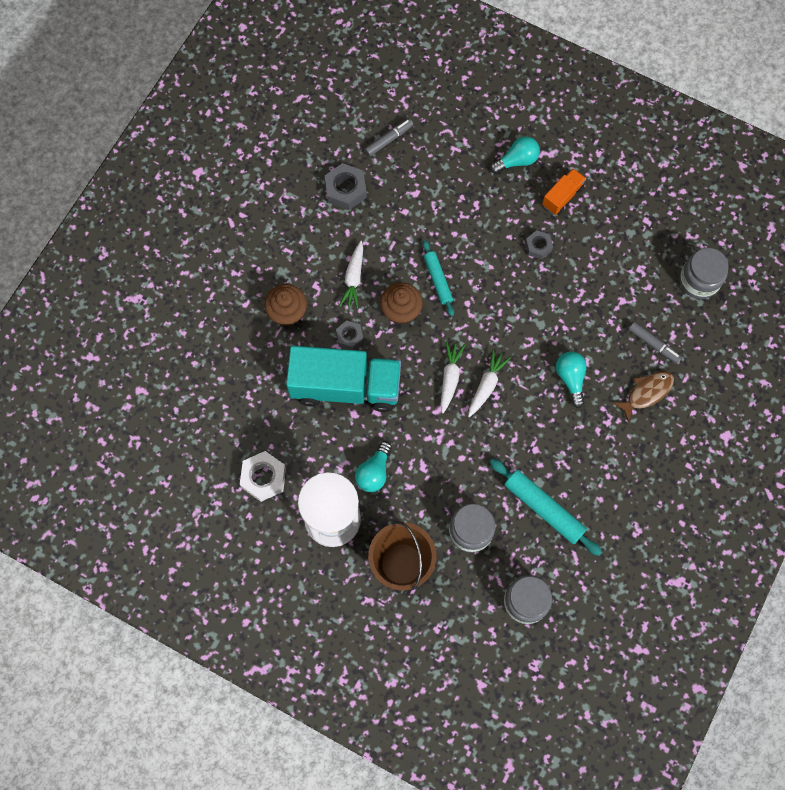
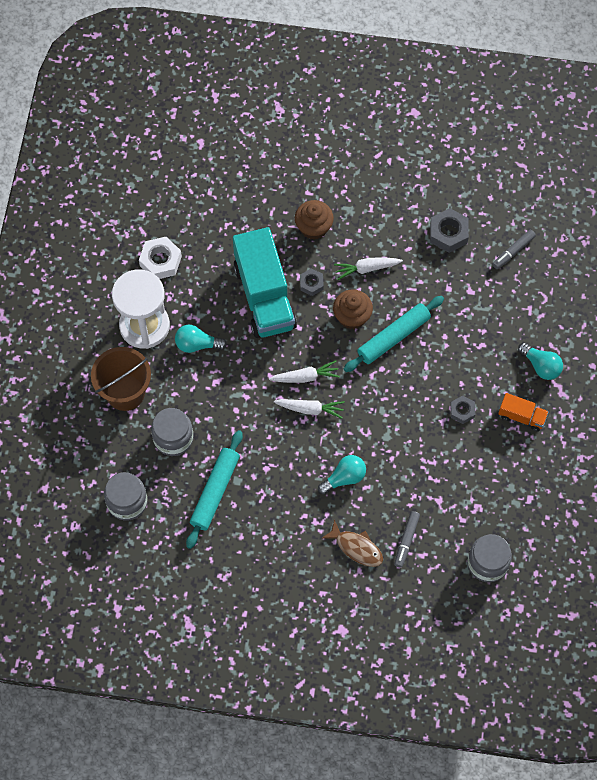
camera: 70 degrees right, 5 degrees down
grey marker [364,118,413,157] -> grey marker turned 105 degrees clockwise [492,230,536,269]
turquoise rolling pin [423,240,454,316] -> turquoise rolling pin [344,296,444,372], size x1.57

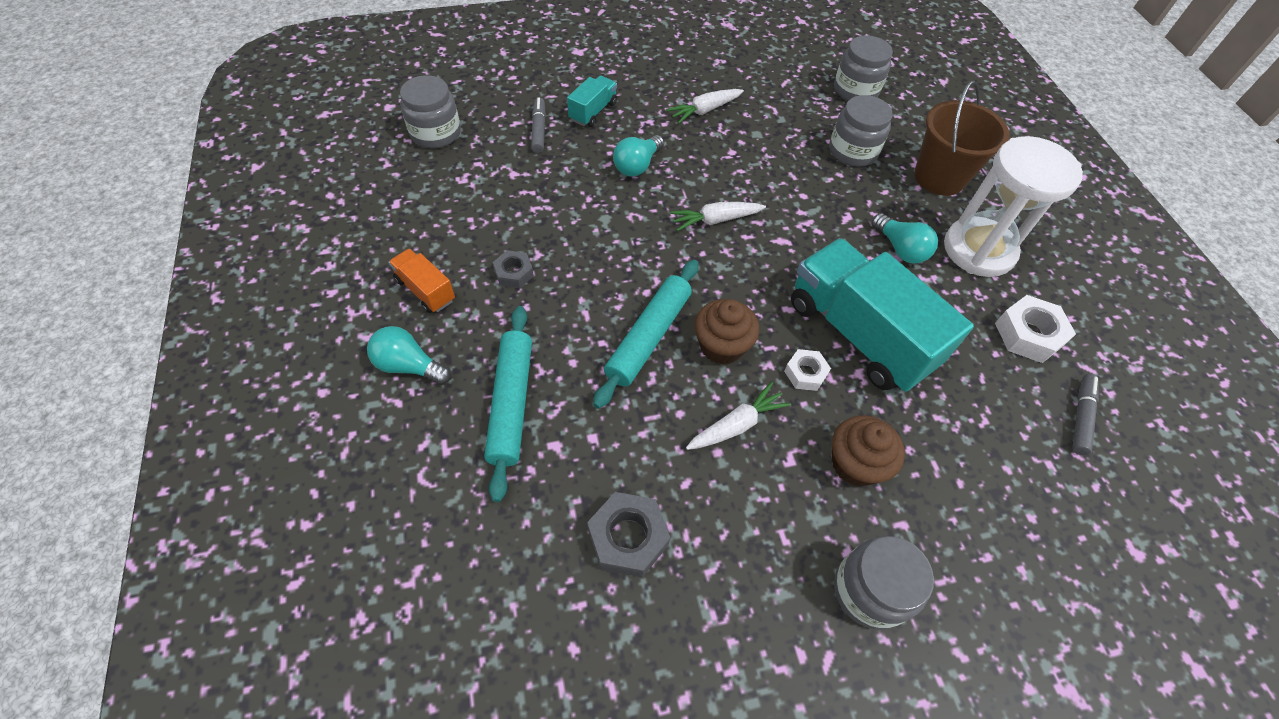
camera: 155 degrees right, 10 degrees down
turquoise light bulb [175,325,227,353] -> turquoise light bulb turned 75 degrees clockwise [872,213,938,264]
turquoise rolling pin [186,430,243,549] -> turquoise rolling pin moved to [484,306,532,502]
white carrot [269,360,340,383] -> white carrot moved to [666,89,744,124]
grey nut [300,268,324,296] -> white nut [784,349,831,391]
brown fish [322,519,383,567] -> turquoise truck [567,75,617,127]
grey marker [492,230,536,269] -> grey marker moved to [1072,374,1099,455]
orange truck [498,393,549,432] -> orange truck turned 45 degrees clockwise [388,249,455,313]
none -> grey jar [834,536,934,630]

